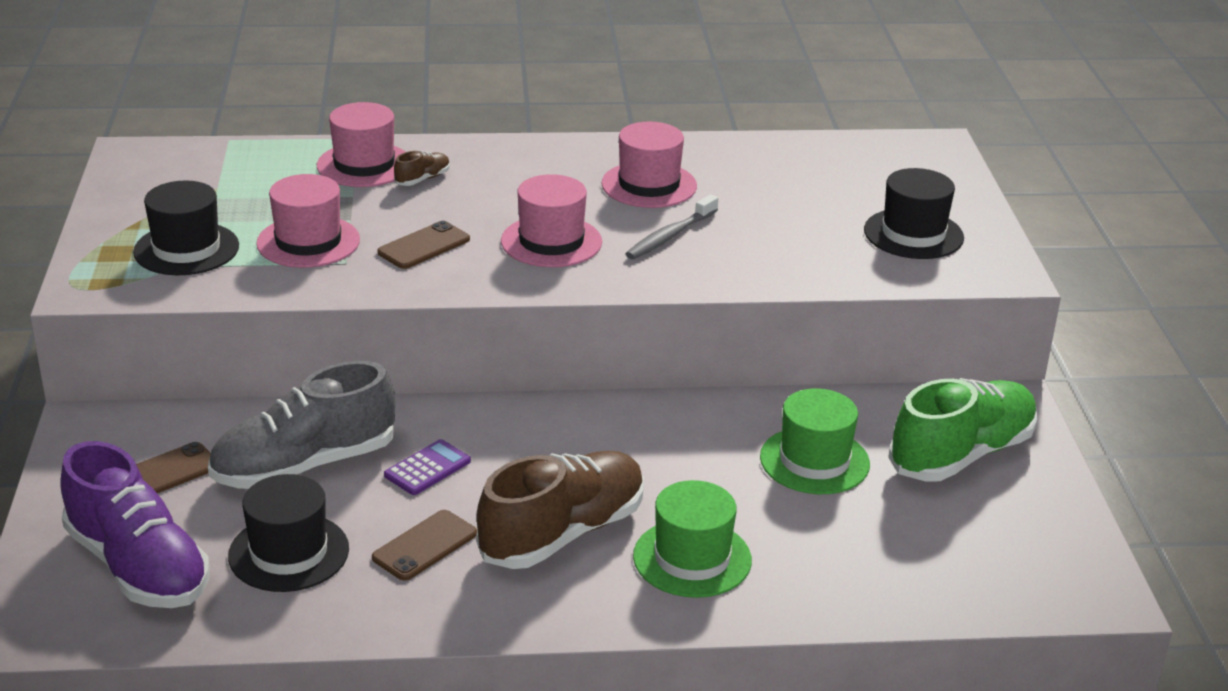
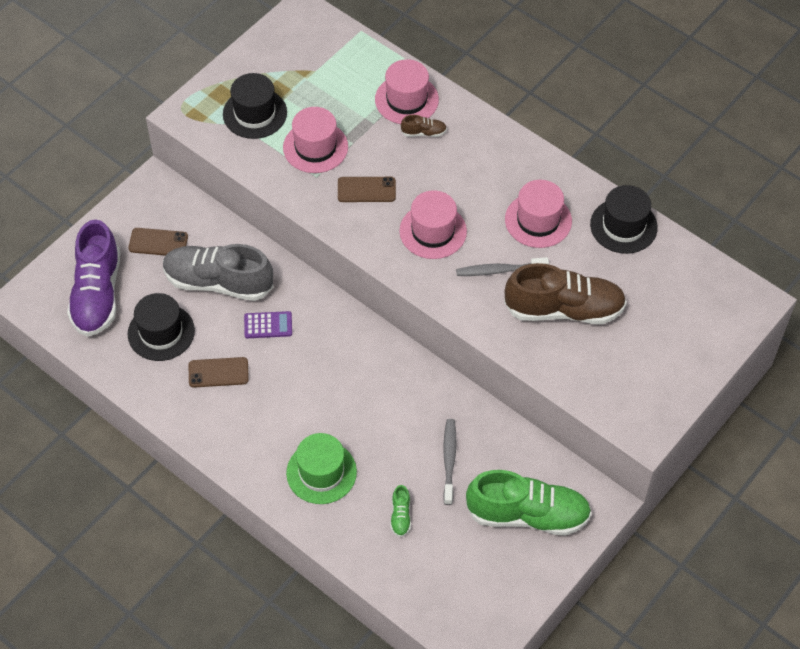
camera: 45 degrees right, 25 degrees up
brown shoe [477,451,644,569] -> brown shoe moved to [504,263,627,324]
green hat [760,388,870,494] -> grey toothbrush [443,419,456,505]
black hat [864,168,964,259] -> black hat moved to [590,185,658,254]
none -> green shoe [390,485,411,537]

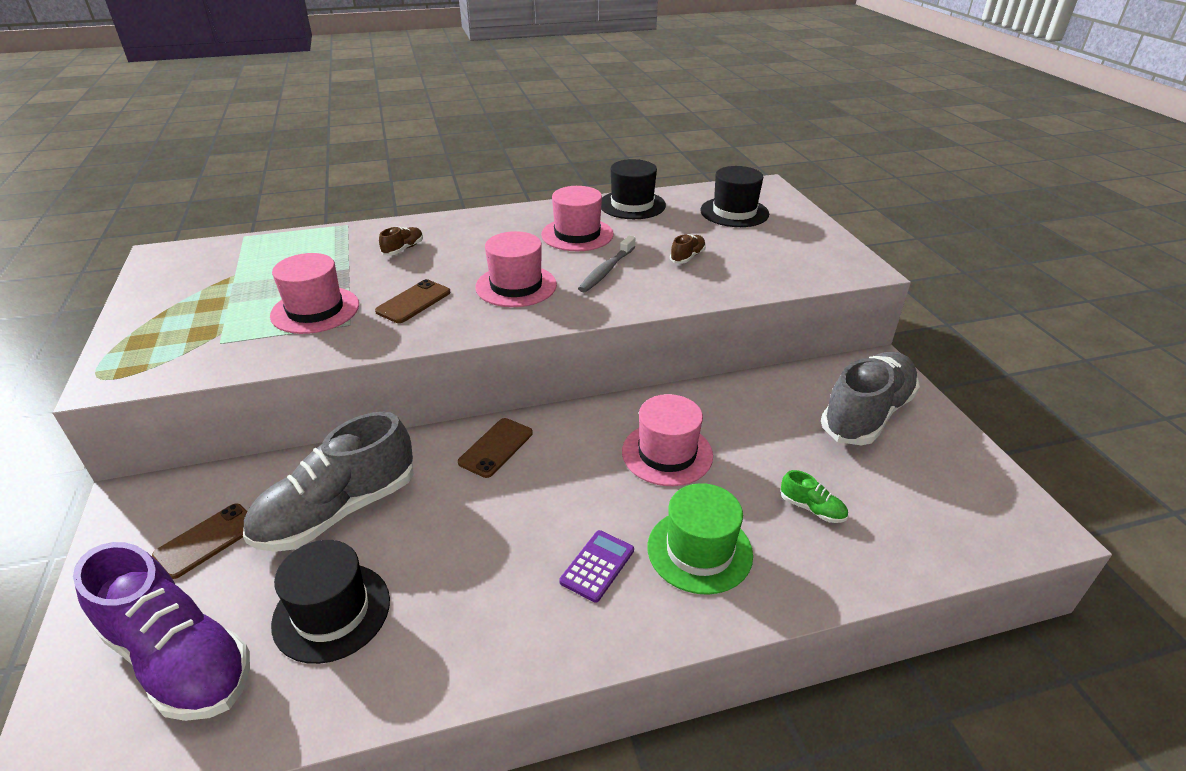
camera: 55 degrees left, 20 degrees down
brown phone [189,357,249,388] -> brown phone moved to [458,418,533,478]
black hat [223,73,287,139] -> black hat moved to [700,166,769,227]
purple calculator [244,311,292,338] -> purple calculator moved to [560,530,634,603]
pink hat [375,59,439,124] -> pink hat moved to [622,394,713,486]
grey toothbrush [443,419,456,505] -> none
green shoe [466,470,592,536] -> grey shoe [821,352,920,445]
brown shoe [504,263,627,324] -> brown shoe [670,234,706,264], size x0.41

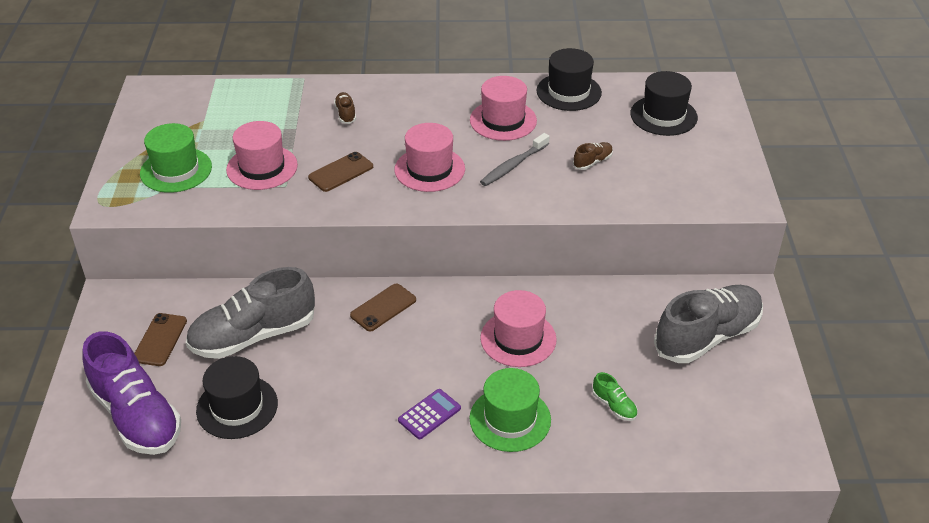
camera: 15 degrees right, 5 degrees up
brown phone [152,503,247,579] -> brown phone turned 45 degrees counterclockwise [134,313,187,366]
brown shoe [379,227,423,256] -> brown shoe turned 60 degrees counterclockwise [334,92,356,124]
none -> green hat [140,123,212,193]

